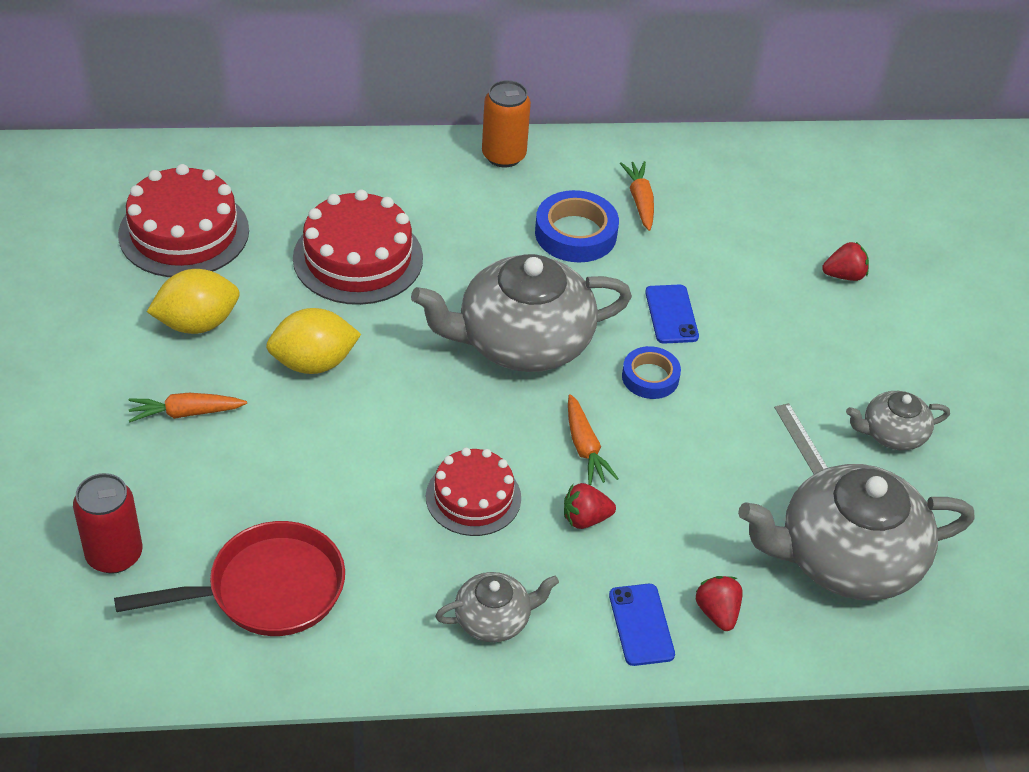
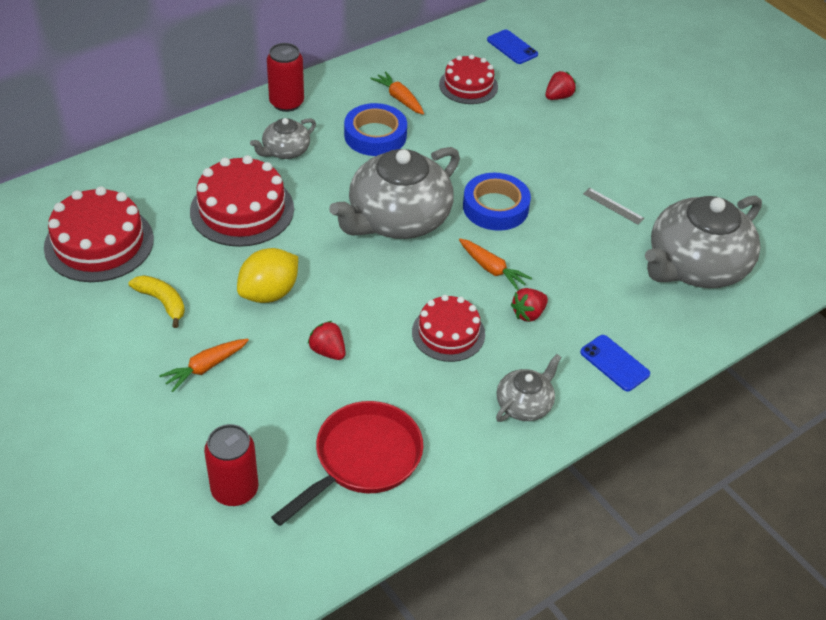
camera: 30 degrees left, 0 degrees up
yellow lemon [147,269,240,334] -> yellow banana [129,275,185,328]
orange can [482,80,531,167] -> red can [267,43,304,112]
blue tape [622,346,681,399] -> blue tape [463,173,531,231], size x1.55
blue phone [645,285,699,344] -> blue phone moved to [487,30,538,64]
red strawberry [696,576,743,631] -> red strawberry moved to [308,321,346,360]
grey teapot [846,391,950,450] -> grey teapot moved to [250,118,316,159]
none -> red cake [439,54,498,104]

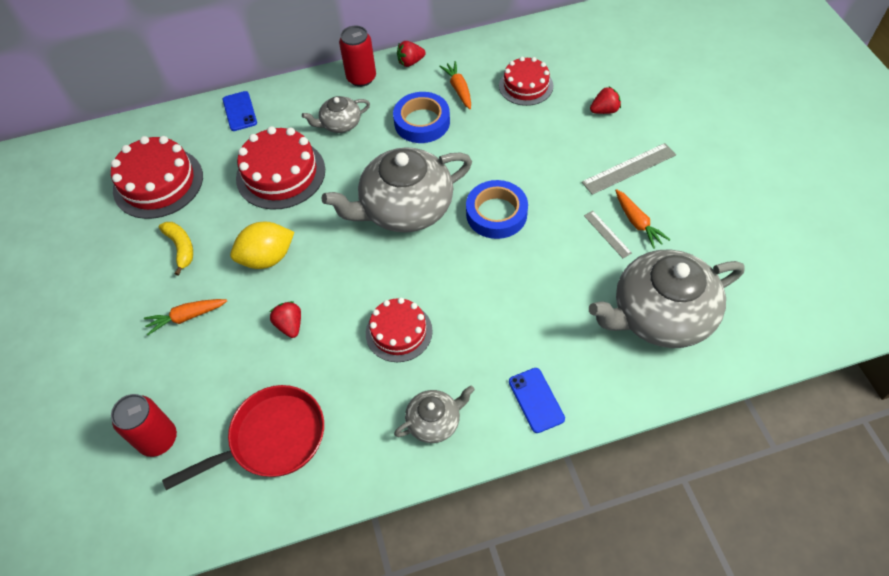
camera: 25 degrees right, 10 degrees up
orange carrot [459,239,532,291] -> orange carrot moved to [615,189,670,249]
blue phone [487,30,538,64] -> blue phone moved to [223,91,257,131]
red strawberry [510,288,548,322] -> red strawberry moved to [397,41,426,67]
none -> grey ruler [582,143,676,195]

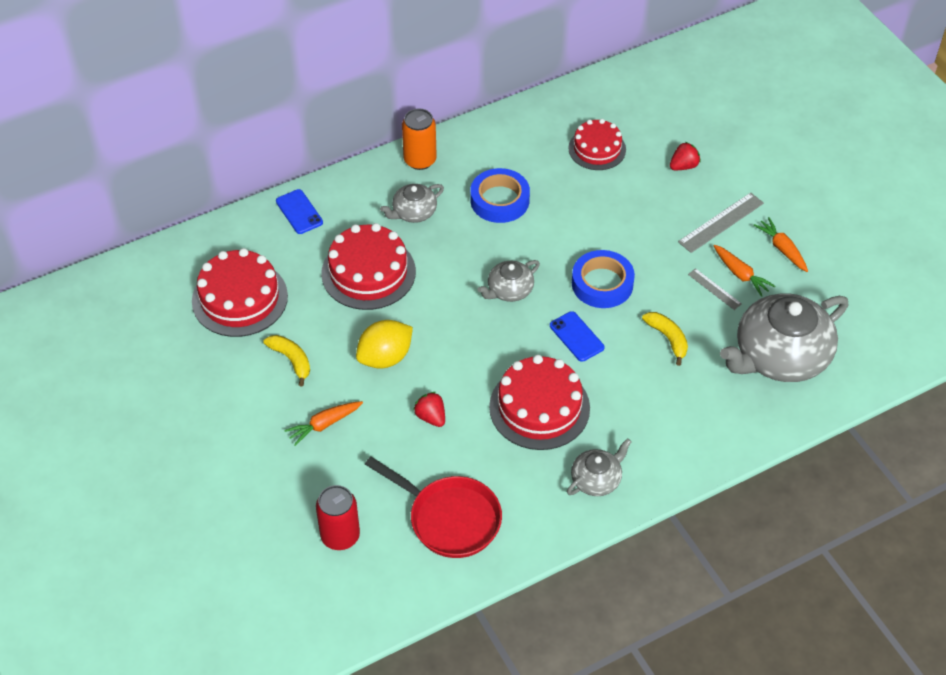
camera: 15 degrees left, 5 degrees down
red pan [162,385,324,490] -> red pan turned 75 degrees clockwise [365,457,502,558]
grey teapot [322,147,472,233] -> grey teapot [477,260,540,302], size x0.49
red can [339,25,376,87] -> orange can [402,108,437,170]
red cake [366,298,432,362] -> red cake [489,355,590,450], size x1.54
red strawberry [397,41,426,67] -> none
orange carrot [439,61,471,109] -> orange carrot moved to [754,217,808,272]
blue phone [509,368,565,433] -> blue phone moved to [550,311,604,362]
none -> yellow banana [642,312,688,366]

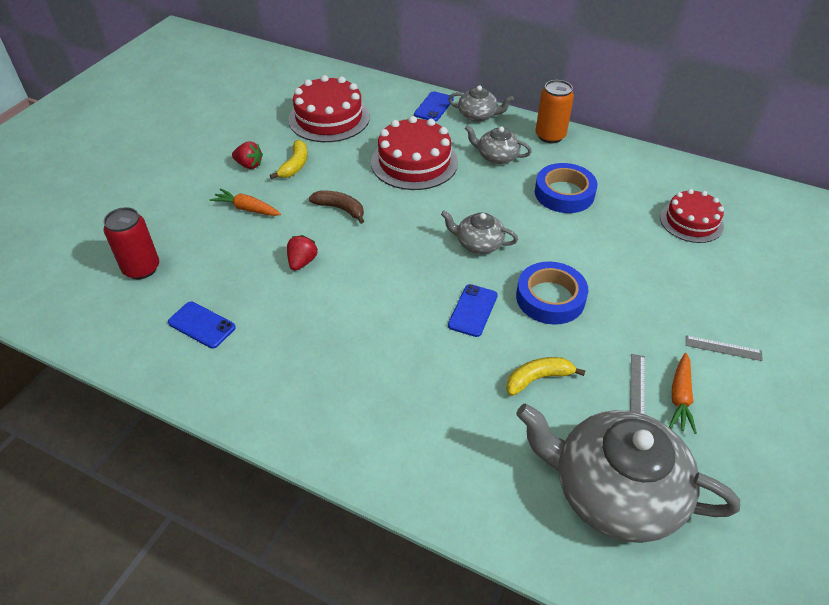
camera: 55 degrees right, 5 degrees down
yellow lemon [356,320,413,369] -> brown banana [309,191,364,224]
red pan [365,457,502,558] -> blue phone [168,301,236,349]
red cake [489,355,590,450] -> none
grey teapot [567,438,631,496] -> grey teapot moved to [448,85,514,121]
yellow banana [642,312,688,366] -> yellow banana turned 135 degrees counterclockwise [506,357,585,396]
red strawberry [670,142,701,170] -> red strawberry moved to [232,141,263,169]
grey ruler [678,192,764,253] -> grey ruler [686,335,763,361], size x0.59
orange carrot [754,217,808,272] -> none

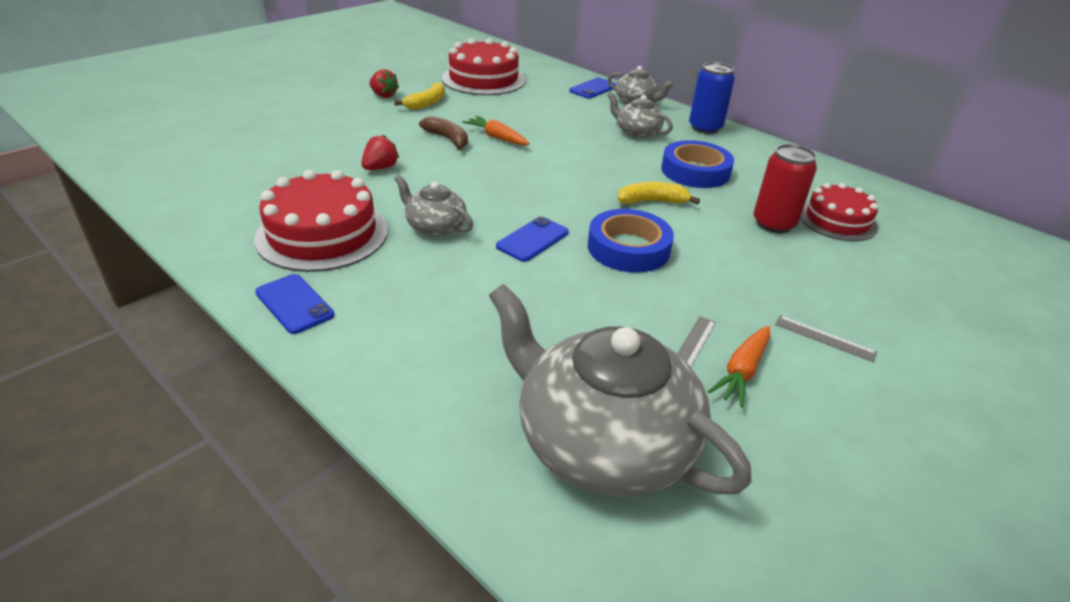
camera: 15 degrees right, 10 degrees down
red can [104,207,159,279] -> red can moved to [754,144,817,233]
blue phone [168,301,236,349] -> blue phone moved to [255,274,335,334]
orange carrot [210,188,281,216] -> orange carrot moved to [462,116,530,145]
red cake [371,116,458,190] -> red cake moved to [254,170,388,272]
grey teapot [441,211,518,254] -> grey teapot moved to [394,175,473,236]
yellow banana [506,357,585,396] -> yellow banana moved to [618,182,700,205]
orange can [536,80,574,143] -> blue can [689,62,735,134]

